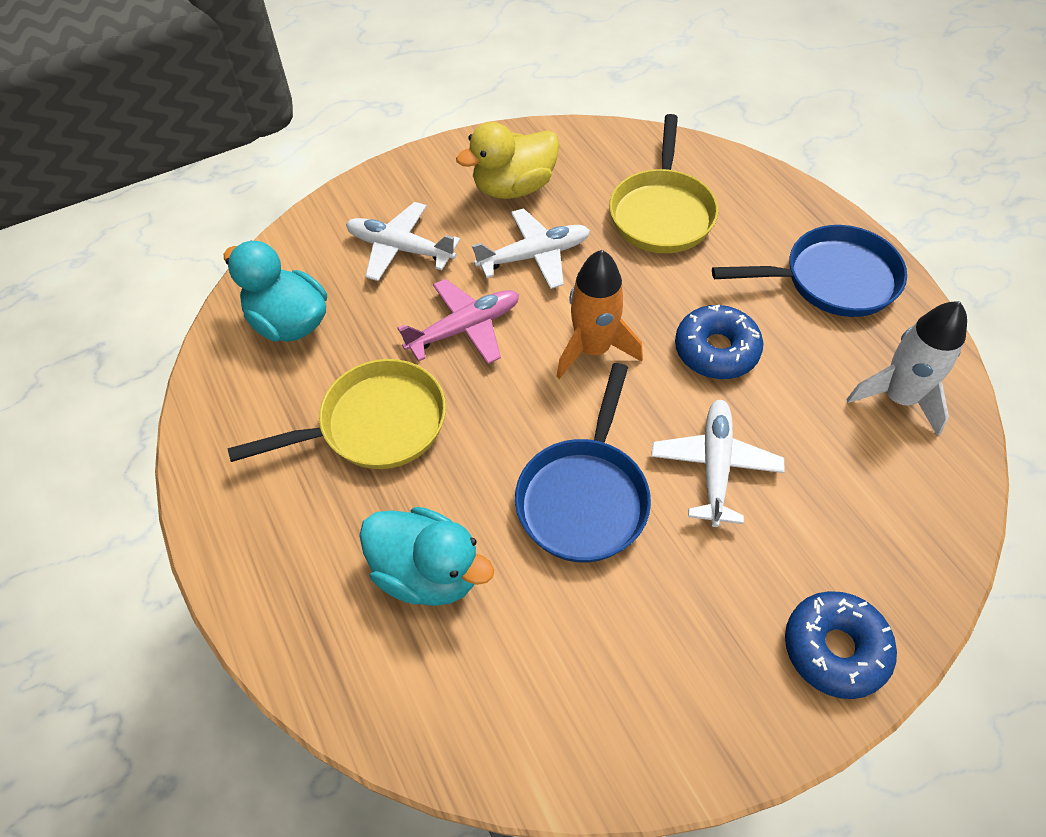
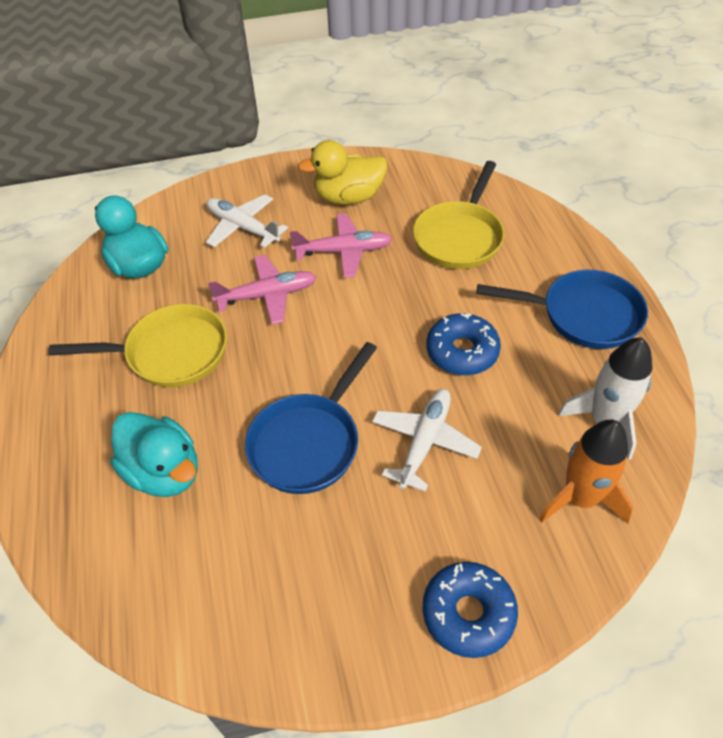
camera: 15 degrees right, 5 degrees down
white plane [472,208,590,289] -> pink plane [290,213,392,278]
orange rocket [556,250,643,379] -> orange rocket moved to [539,419,633,523]

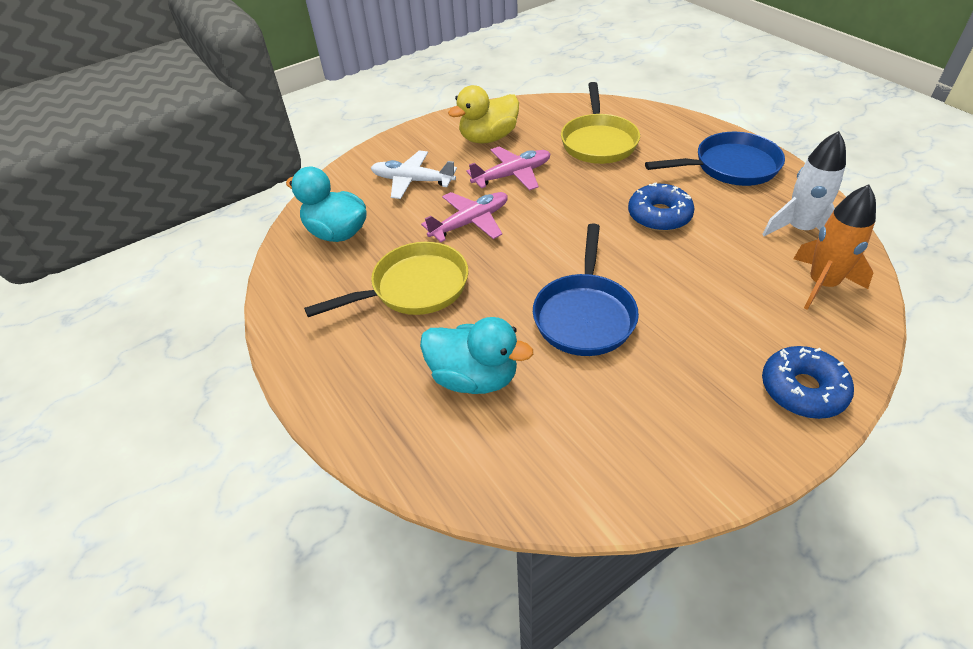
camera: 20 degrees left, 5 degrees down
white plane [372,389,482,492] -> none

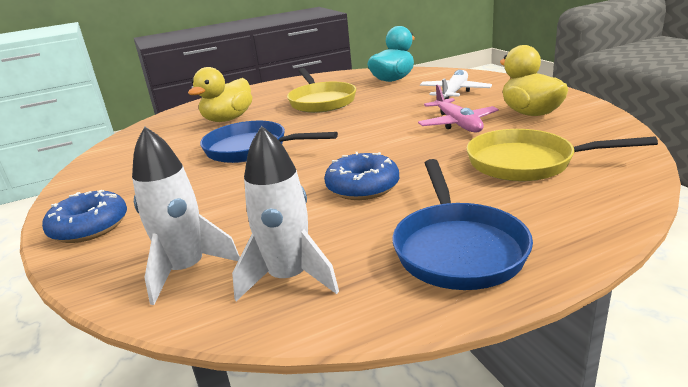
camera: 100 degrees right, 20 degrees down
turquoise duck [420,317,533,394] -> yellow duck [188,67,252,122]
pink plane [421,192,508,242] -> none
orange rocket [793,185,876,310] -> white rocket [132,126,240,305]

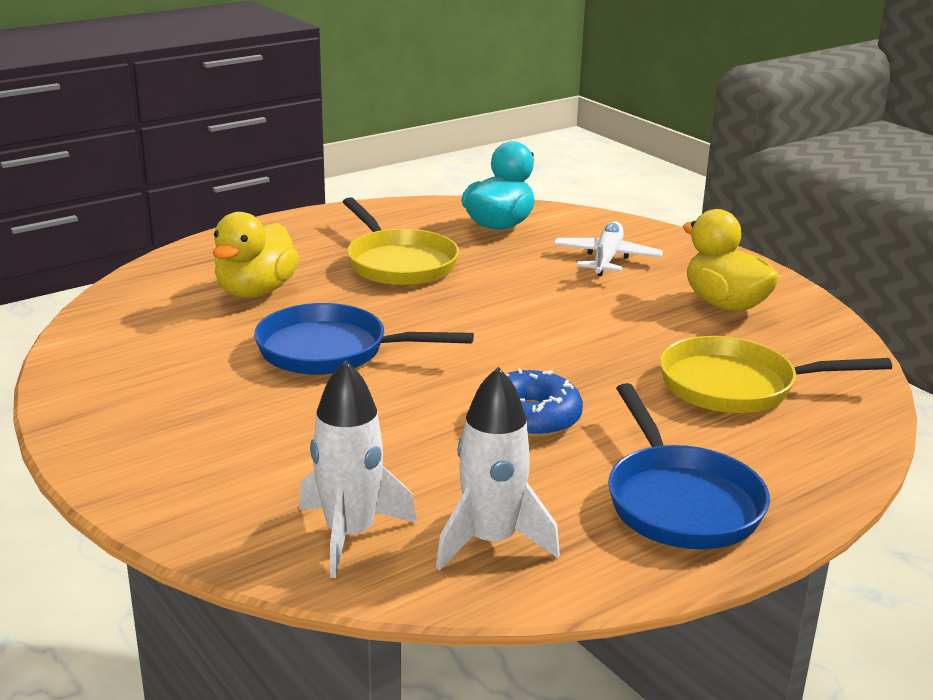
camera: 15 degrees left, 0 degrees up
blue donut [42,190,127,243] -> none
pink plane [418,84,499,132] -> none

